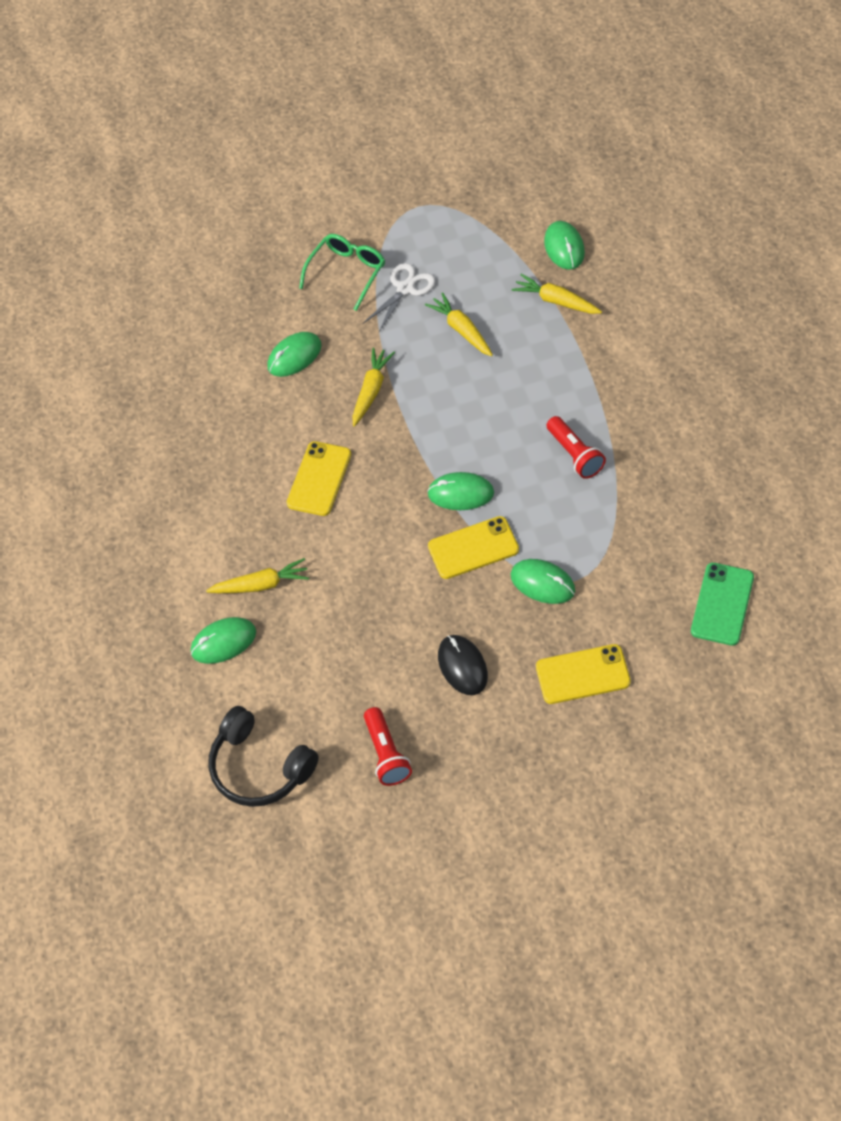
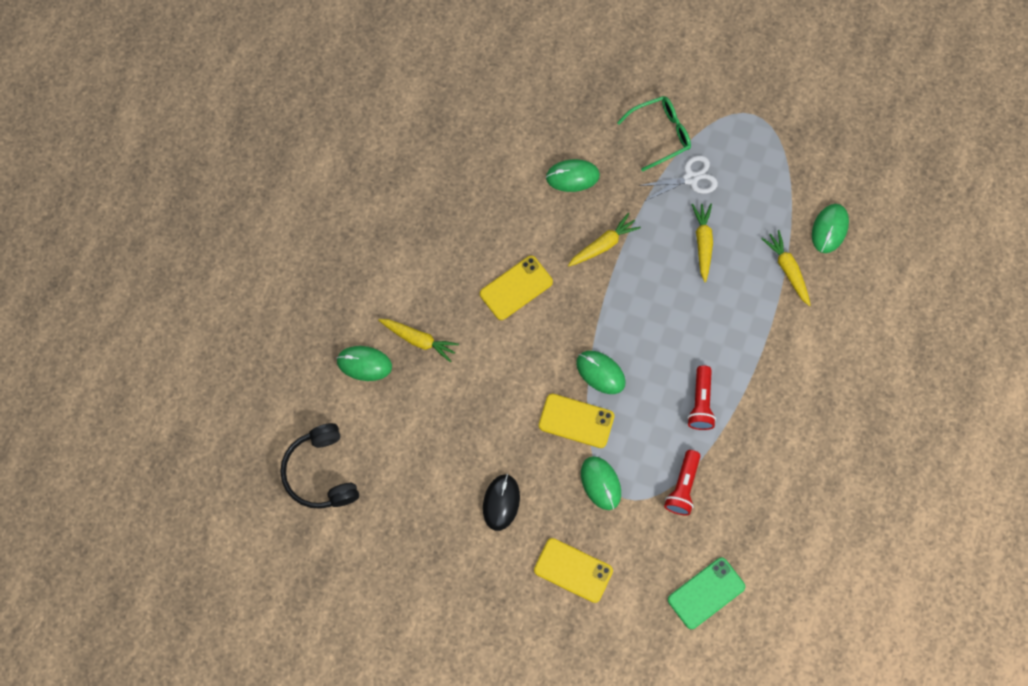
camera: 30 degrees right, 15 degrees up
red flashlight [364,707,412,786] -> red flashlight moved to [664,450,700,515]

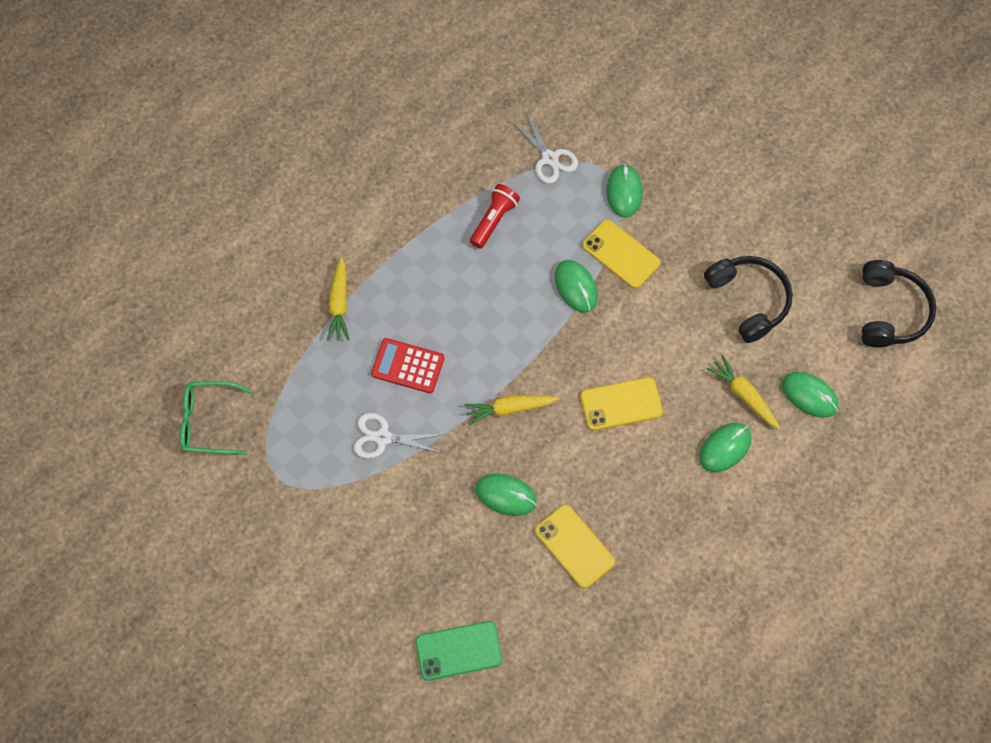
camera: 155 degrees left, 5 degrees down
black mouse [483,474,520,531] -> none
yellow phone [534,538,613,603] -> yellow phone moved to [535,505,615,588]
green glasses [617,96,691,172] -> green glasses moved to [180,381,251,455]
red flashlight [664,450,700,515] -> white scissors [511,112,578,184]
green phone [668,557,745,629] -> green phone moved to [416,621,502,680]
yellow carrot [691,204,713,282] -> red calculator [371,338,444,393]
green mouse [812,204,849,253] -> green mouse moved to [699,423,752,472]
none -> black headphones [704,256,793,343]

